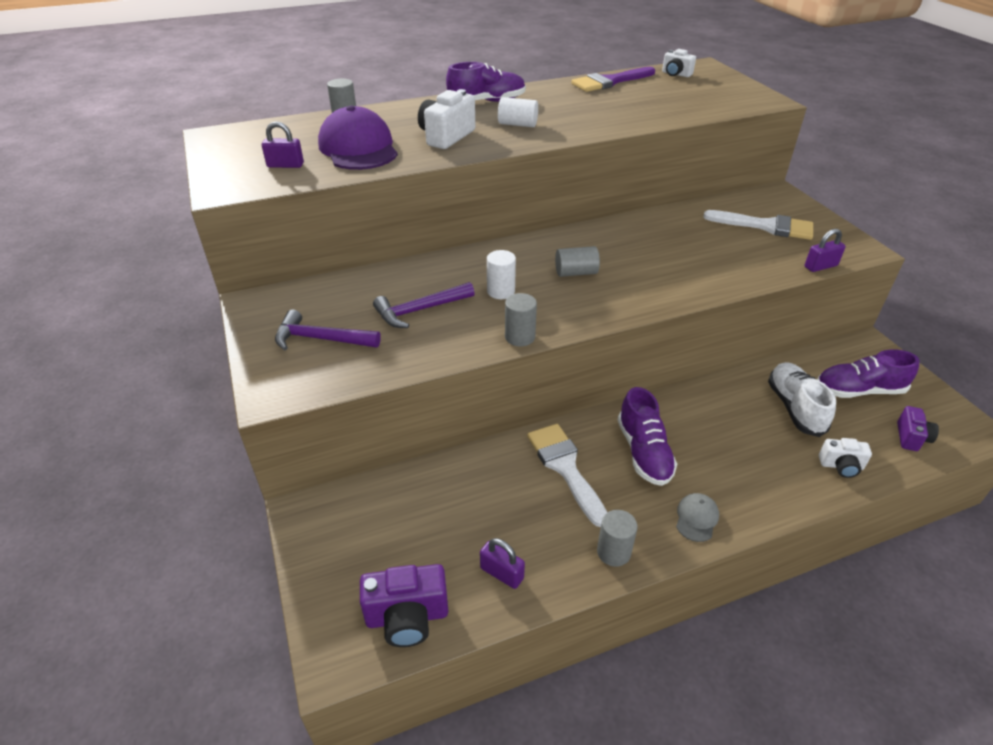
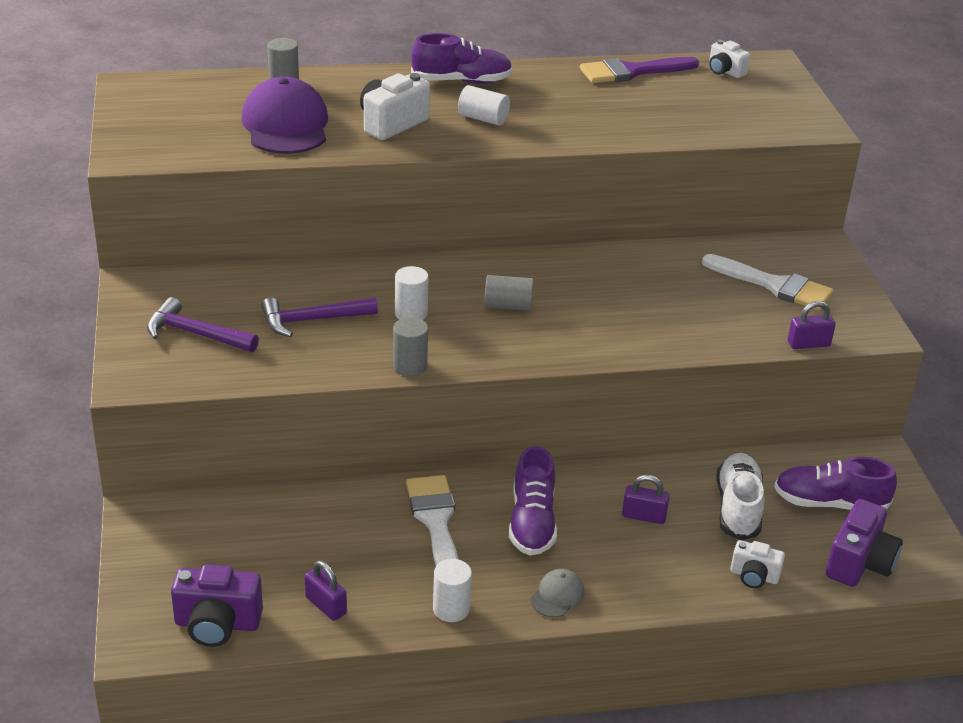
camera: 10 degrees right, 5 degrees down
purple padlock [262,121,304,168] -> purple padlock moved to [622,475,670,524]
grey cylinder [597,510,638,567] -> white cylinder [433,559,472,622]
purple camera [897,406,939,451] -> purple camera [826,499,903,587], size x1.64

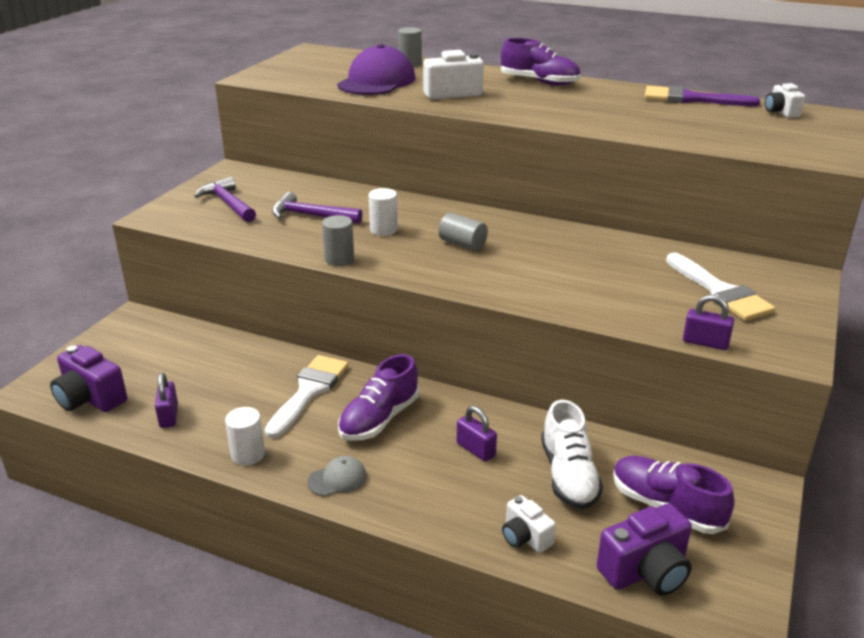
camera: 35 degrees right, 5 degrees down
white cylinder [458,85,510,125] -> none
white shoe [716,453,764,540] -> white shoe turned 135 degrees clockwise [541,400,603,510]

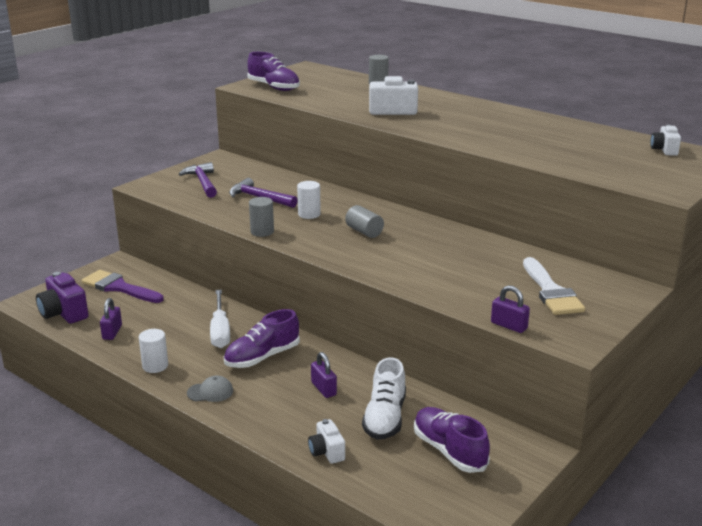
camera: 15 degrees right, 5 degrees down
white brush [265,355,349,439] -> white screwdriver [210,290,230,348]
purple cap [337,44,415,95] -> none
purple shoe [501,38,580,86] -> purple shoe moved to [247,52,300,91]
purple camera [597,503,692,596] -> none
purple brush [645,86,760,106] -> purple brush moved to [81,270,164,303]

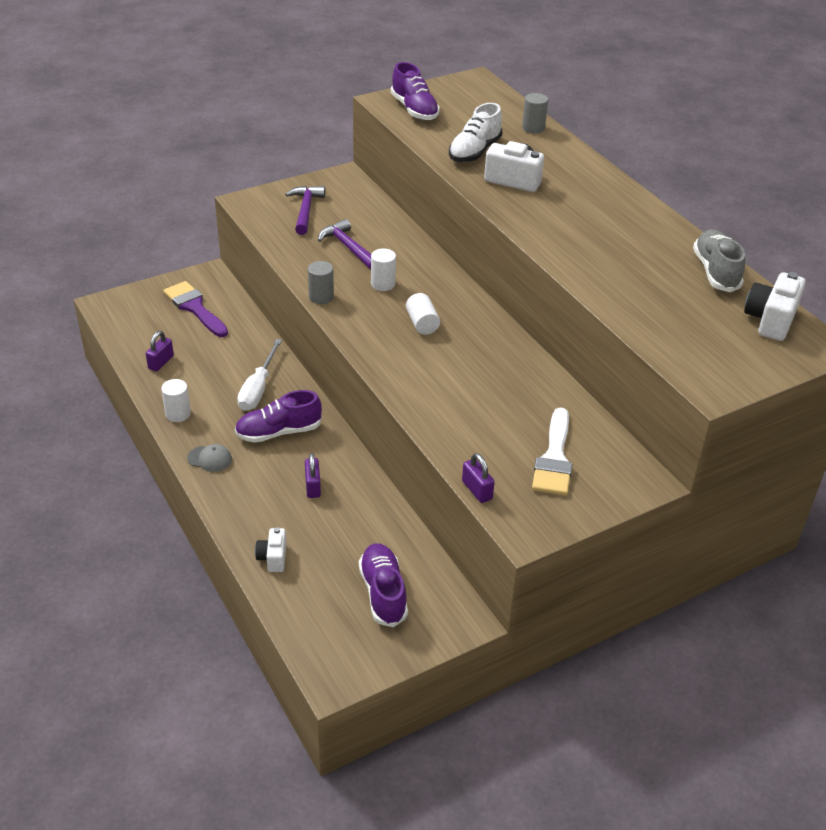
camera: 20 degrees right, 15 degrees up
purple camera [36,272,88,324] -> none
grey cylinder [345,205,384,238] -> white cylinder [406,293,440,335]
white shoe [362,357,406,440] -> white shoe moved to [449,103,503,162]
white camera [650,125,681,156] -> white camera [744,272,805,341], size x1.64
none -> grey shoe [693,229,745,292]

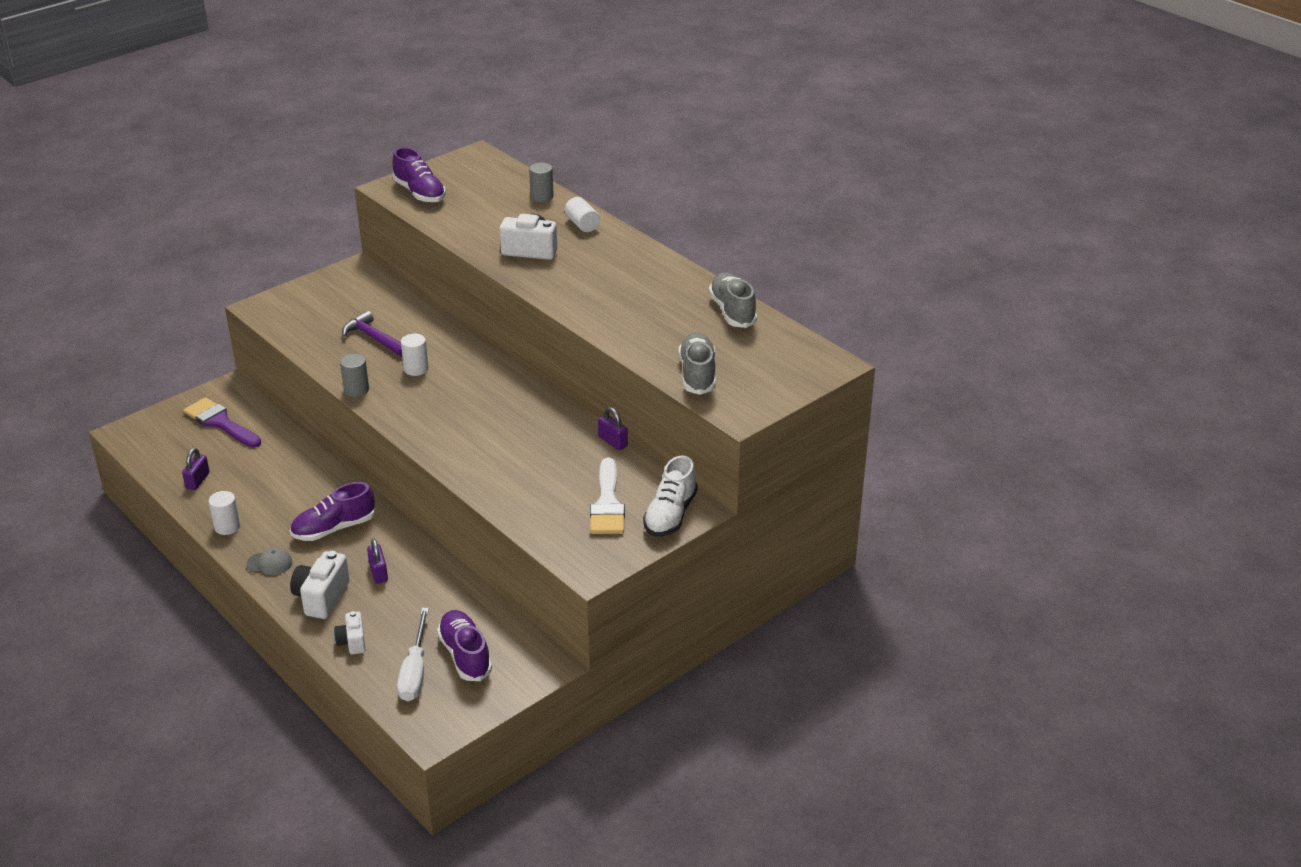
camera: 10 degrees left, 5 degrees down
white screwdriver [237,339,282,411] -> white screwdriver moved to [397,608,429,701]
purple hammer [285,186,325,235] -> none
white cylinder [406,293,440,335] -> white cylinder moved to [565,197,600,232]
white shoe [449,103,503,162] -> white shoe moved to [643,455,698,537]
purple padlock [462,453,495,503] -> purple padlock moved to [598,407,628,450]
white camera [744,272,805,341] -> white camera moved to [290,551,350,619]
none -> grey shoe [679,332,716,395]

